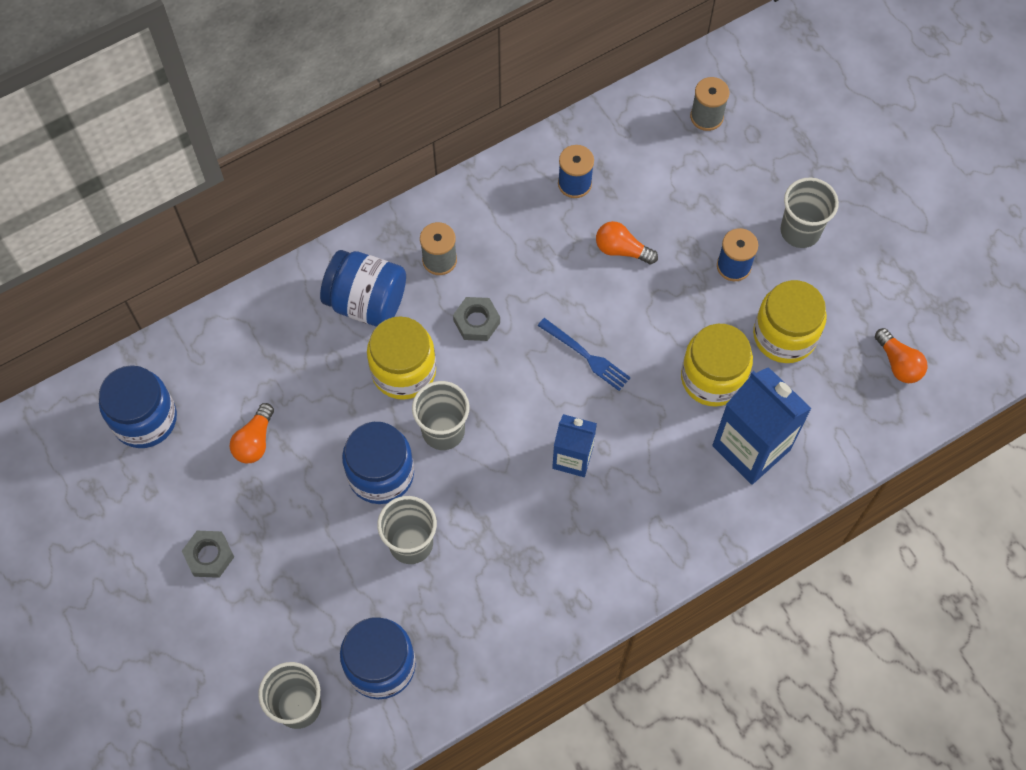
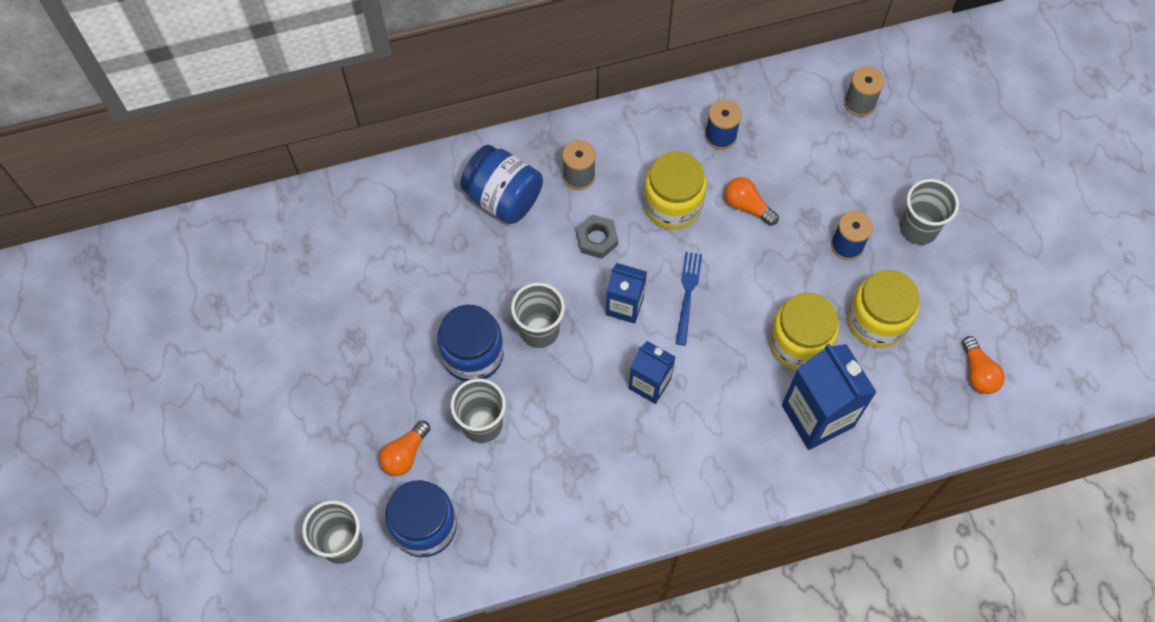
camera: 15 degrees right, 0 degrees up
blue jar [99,365,177,448] -> none
grey nut [182,531,234,578] -> none
orange light bulb [230,403,274,463] -> orange light bulb moved to [379,420,430,476]
yellow jar [367,316,436,400] -> yellow jar moved to [643,151,707,230]
blue fork [538,318,631,391] -> blue fork turned 135 degrees counterclockwise [675,252,702,346]
none -> blue carton [606,263,647,324]

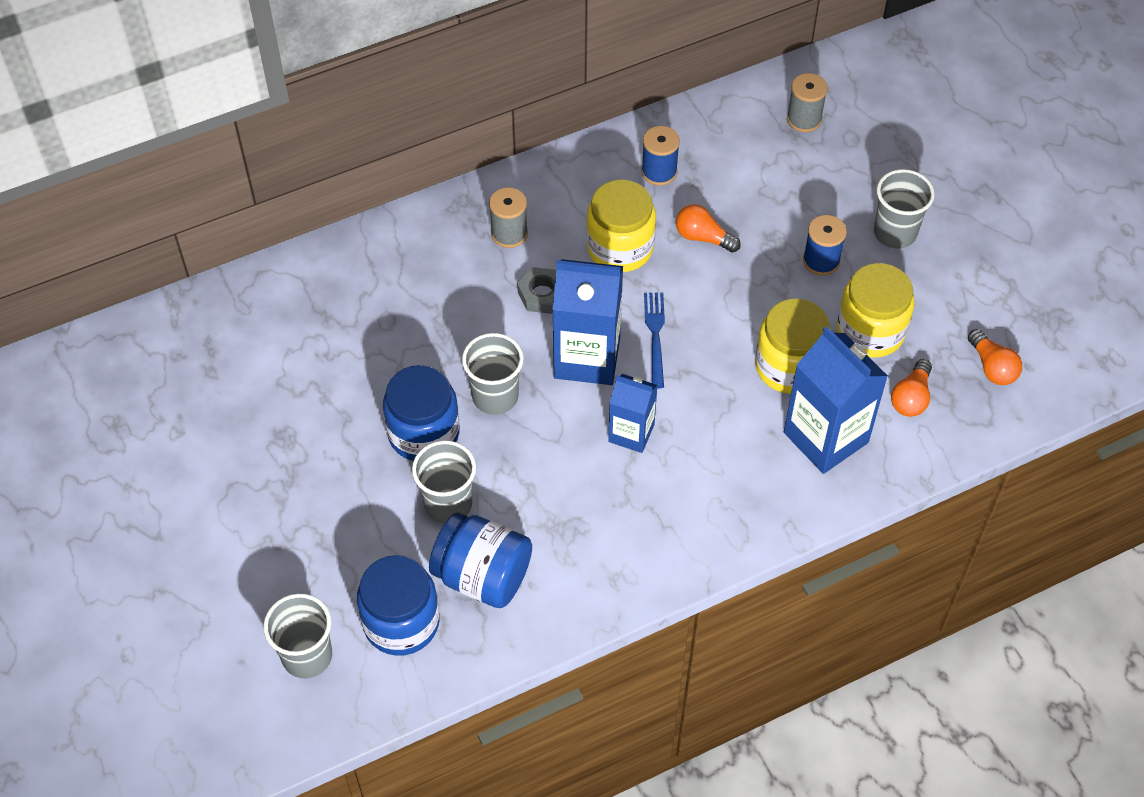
camera: 10 degrees left, 10 degrees down
orange light bulb [379,420,430,476] -> orange light bulb moved to [891,359,932,417]
blue jar [460,145,543,224] -> blue jar moved to [429,512,532,608]
blue carton [606,263,647,324] -> blue carton [552,259,623,385], size x1.68

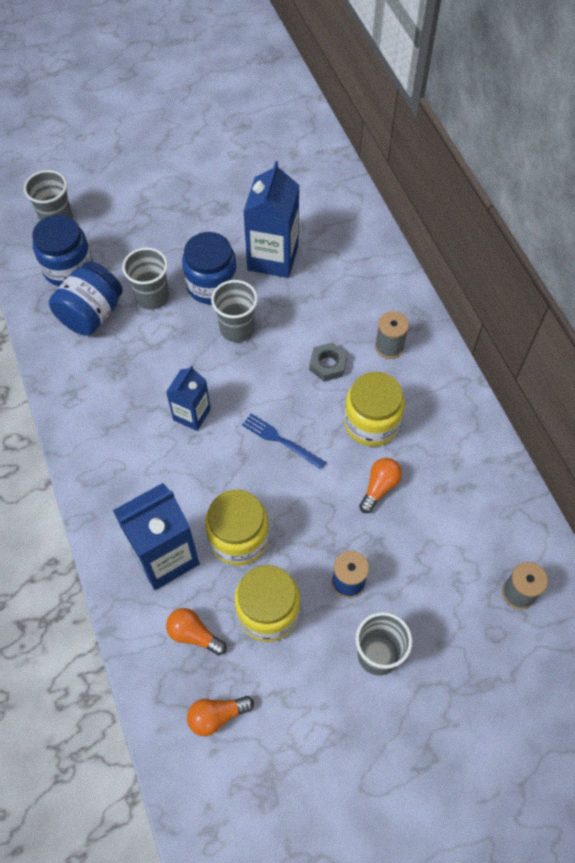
camera: 95 degrees right, 5 degrees up
blue carton [552,259,623,385] -> blue carton moved to [243,161,300,278]
blue spool [641,126,680,186] -> none
blue fork [644,293,665,388] -> blue fork turned 150 degrees counterclockwise [242,414,326,470]

